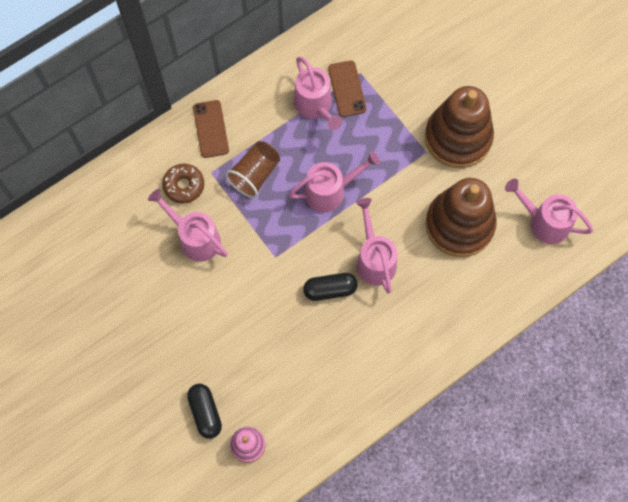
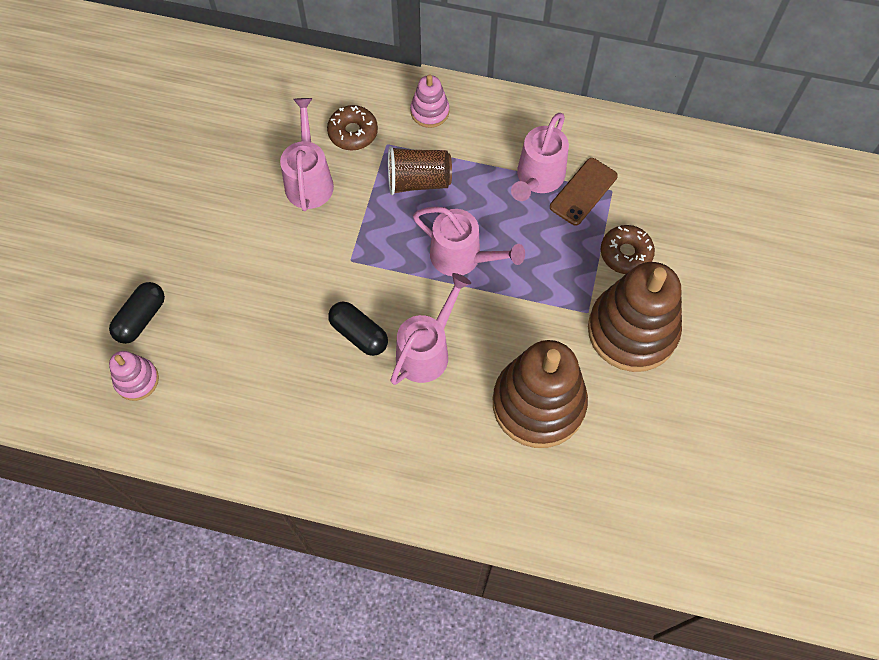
camera: 50 degrees right, 5 degrees down
brown phone [193,100,229,158] -> pink stacking toy [410,75,449,128]
pink watering can [505,179,593,244] -> none
none -> brown donut [601,225,655,274]

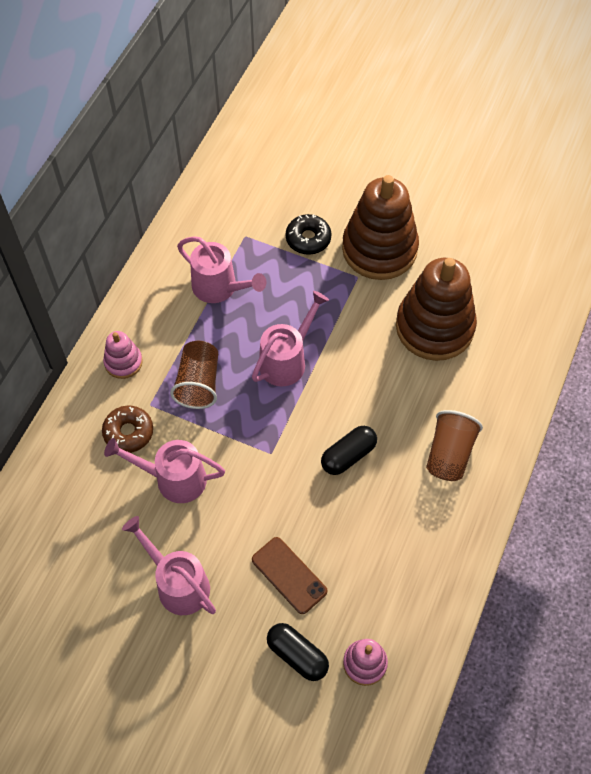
camera: 80 degrees left, 5 degrees down
pink watering can [390,273,471,385] -> pink watering can moved to [122,516,216,615]
brown phone [550,158,618,226] -> brown phone moved to [252,537,327,614]
brown donut [601,225,655,274] -> black donut [286,214,332,255]
none -> brown cup [426,410,483,481]

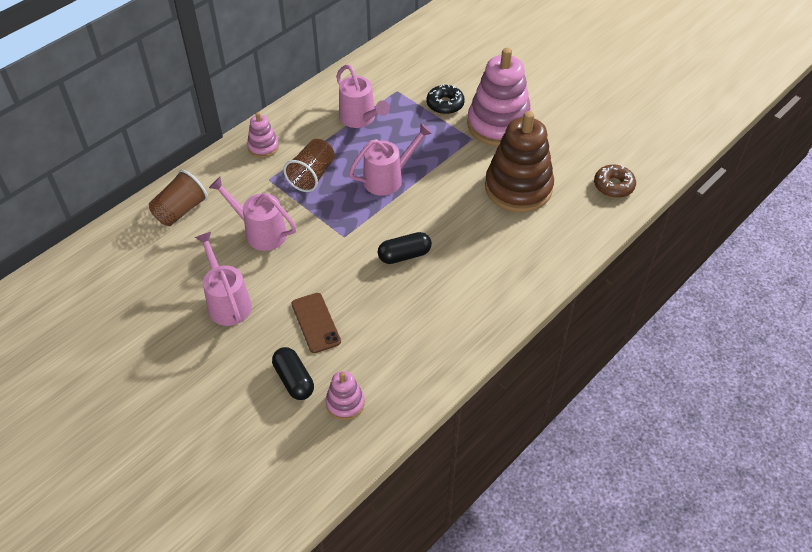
camera: 20 degrees right, 10 degrees down
brown donut [102,406,153,453] -> brown donut moved to [594,165,636,198]
brown stacking toy [342,175,419,280] -> pink stacking toy [467,48,531,146]
brown cup [426,410,483,481] -> brown cup moved to [149,170,208,226]

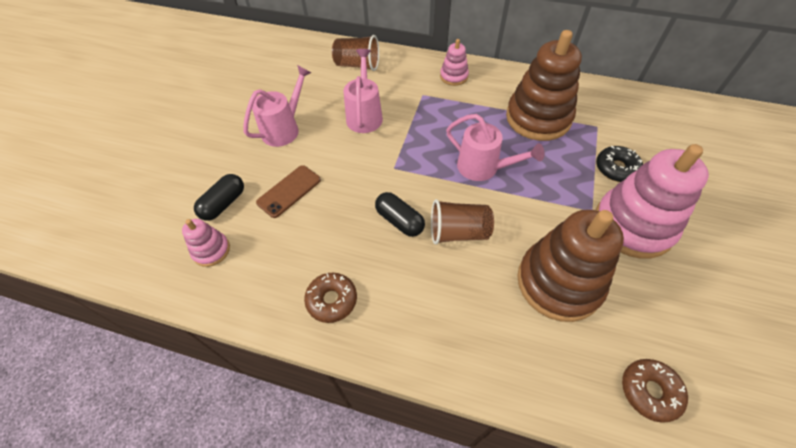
camera: 65 degrees right, 5 degrees up
brown cup [283,139,335,192] -> brown cup moved to [431,199,494,245]
pink watering can [336,65,390,128] -> brown stacking toy [506,30,582,141]
none -> brown donut [304,273,357,323]

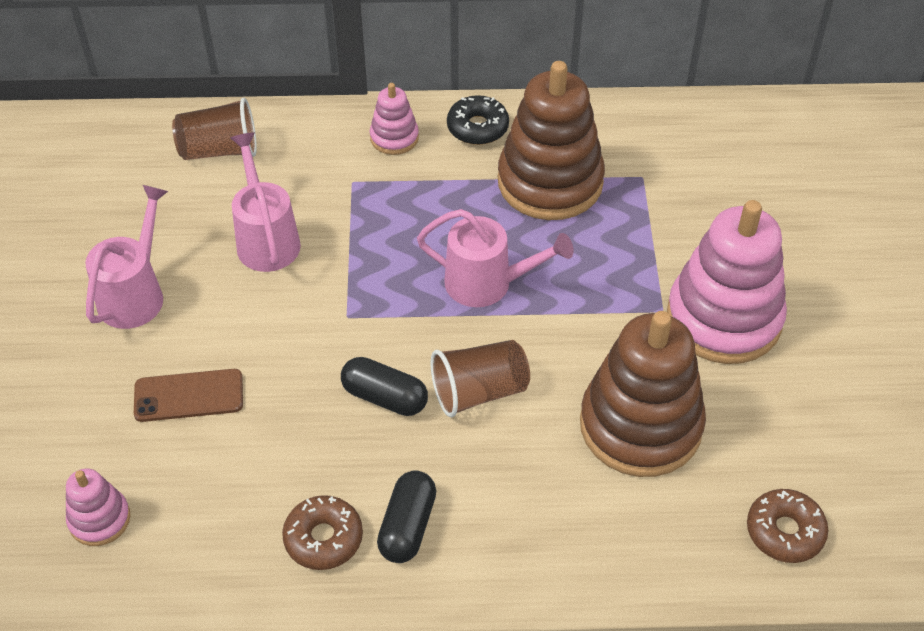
camera: 20 degrees left, 5 degrees down
black capsule [194,174,244,221] -> black capsule moved to [377,470,436,563]
brown phone [256,165,321,218] -> brown phone turned 60 degrees clockwise [134,369,243,422]
black donut [596,146,643,182] -> black donut moved to [447,95,509,145]

